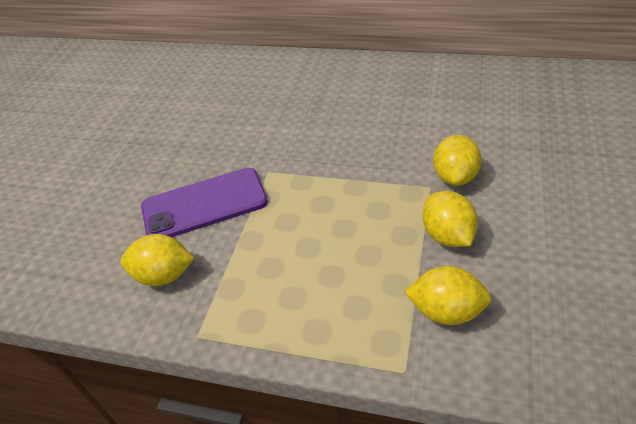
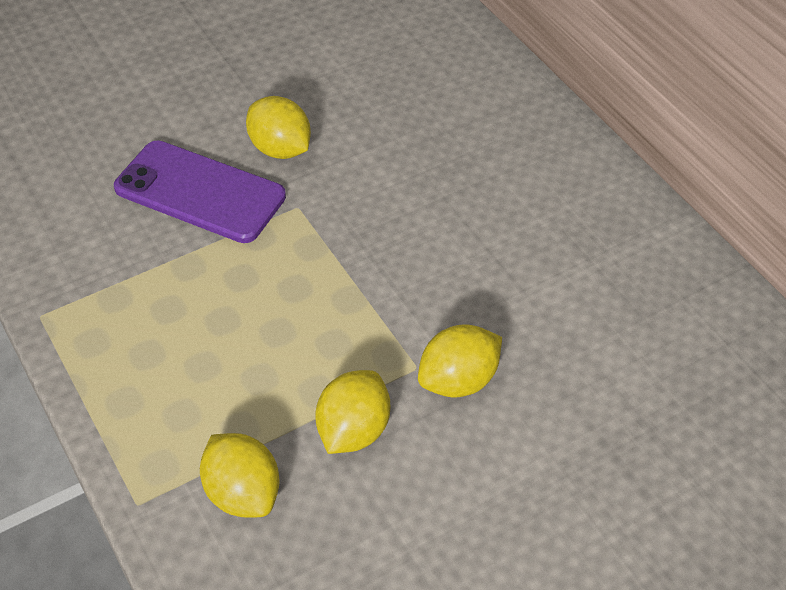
camera: 40 degrees right, 5 degrees up
yellow lemon [120,234,194,286] -> yellow lemon moved to [246,96,311,159]

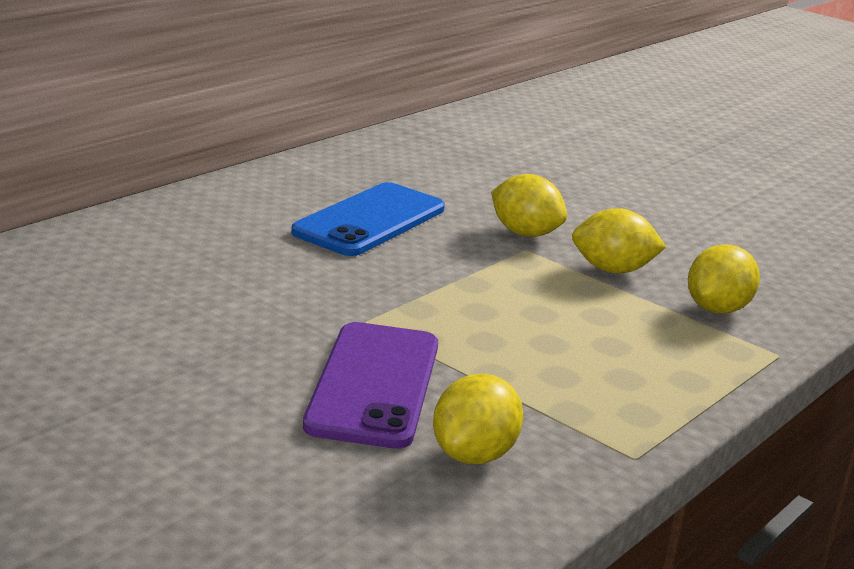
camera: 110 degrees left, 25 degrees down
yellow lemon [246,96,311,159] -> yellow lemon moved to [433,374,523,464]
none -> blue phone [291,182,445,256]

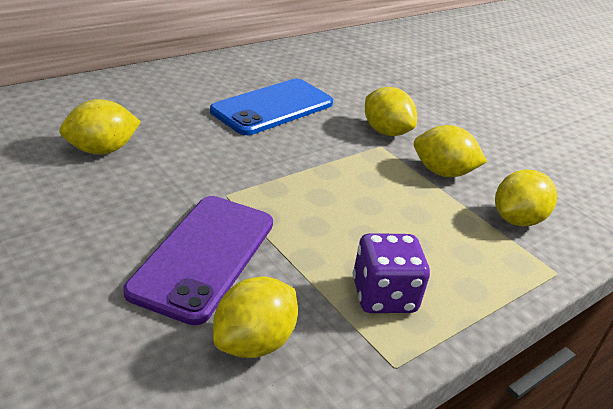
camera: 10 degrees right, 10 degrees up
none -> yellow lemon [59,99,141,154]
none -> purple dice [353,233,430,313]

